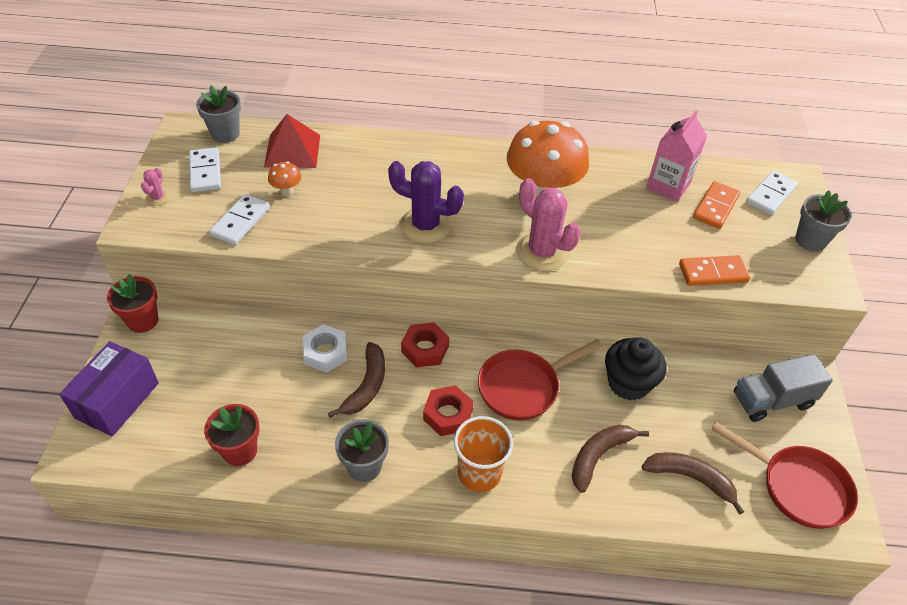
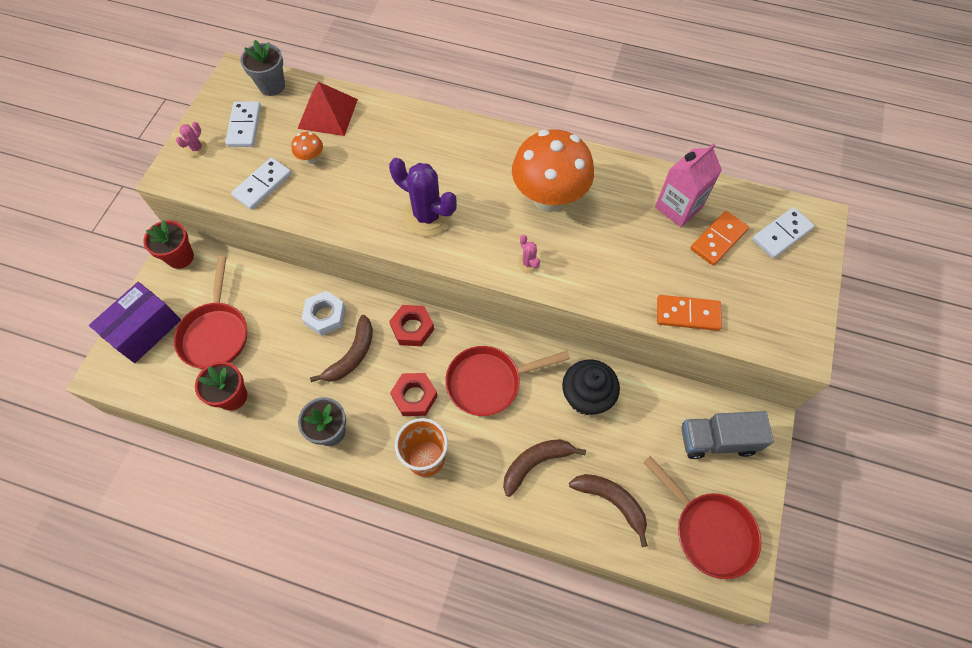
camera: 15 degrees right, 15 degrees up
pink cactus [516,178,581,271] -> pink cactus [517,235,540,273], size x0.45
grey flower pot [795,190,852,252] -> none
none -> red pan [174,256,247,369]

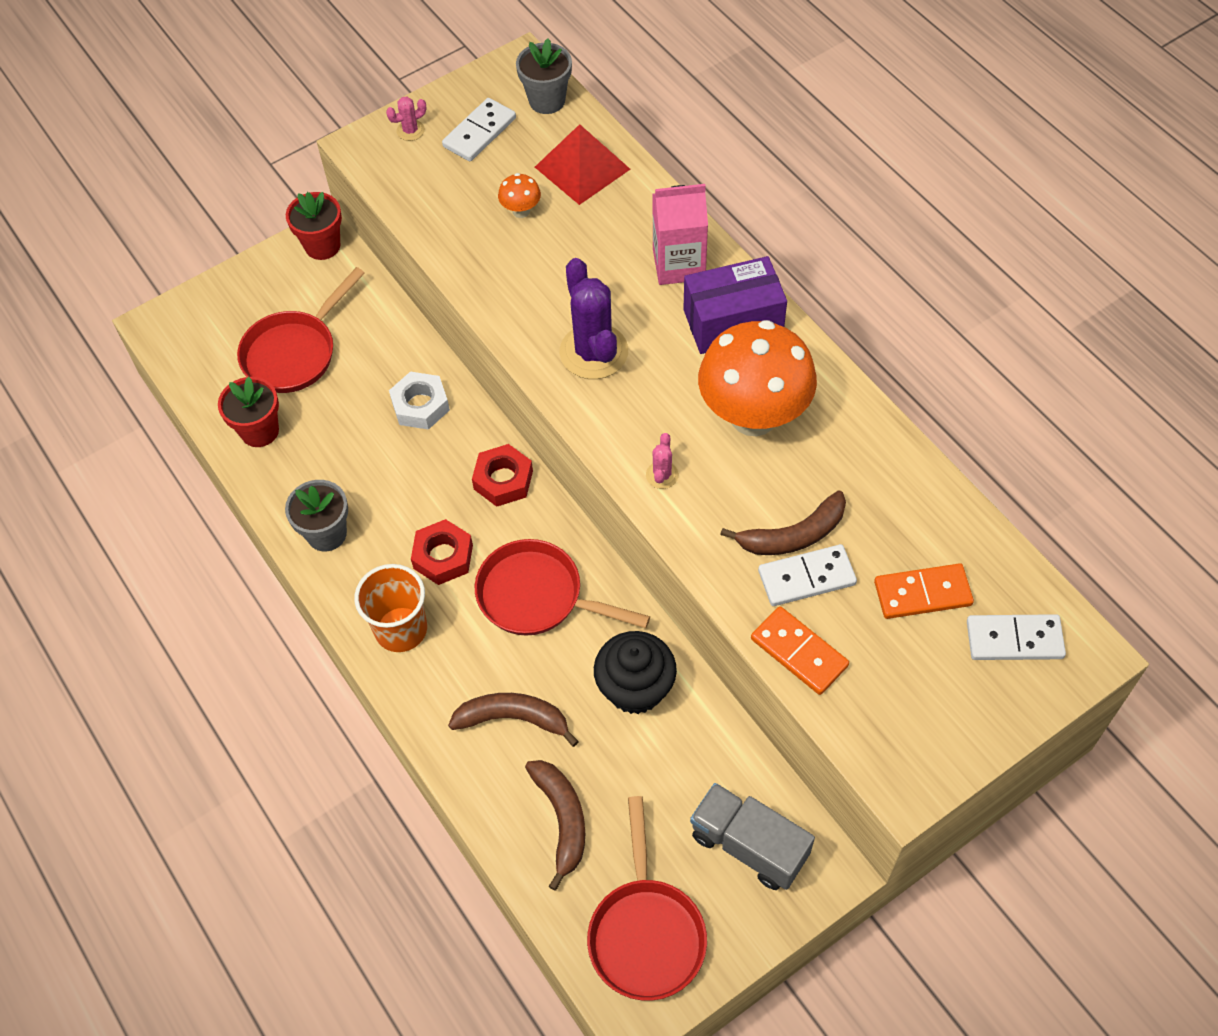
camera: 40 degrees right, 5 degrees down
purple box [89,282,181,363] -> purple box moved to [683,256,787,354]
white domino [231,157,292,210] -> white domino moved to [758,544,857,606]
brown banana [310,315,373,382] -> brown banana moved to [720,490,846,555]
pink carton [655,143,722,227] -> pink carton moved to [652,184,708,285]

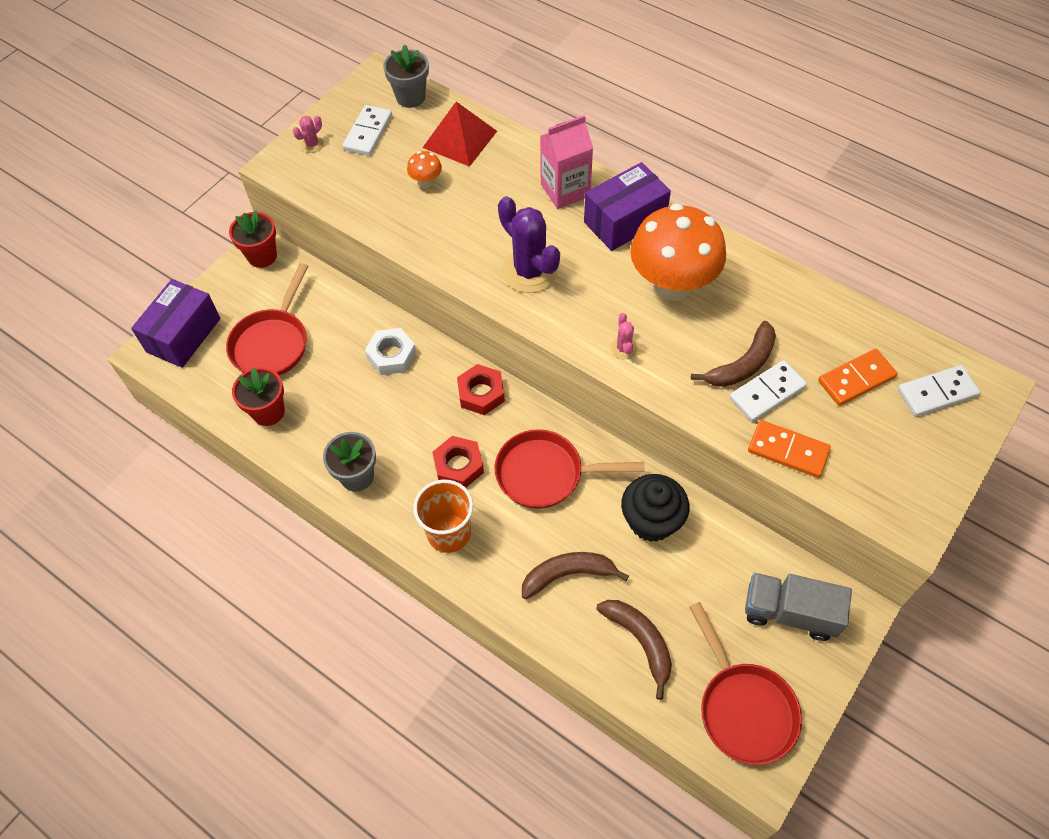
camera: 20 degrees left, 0 degrees up
none -> purple box [131,279,221,368]

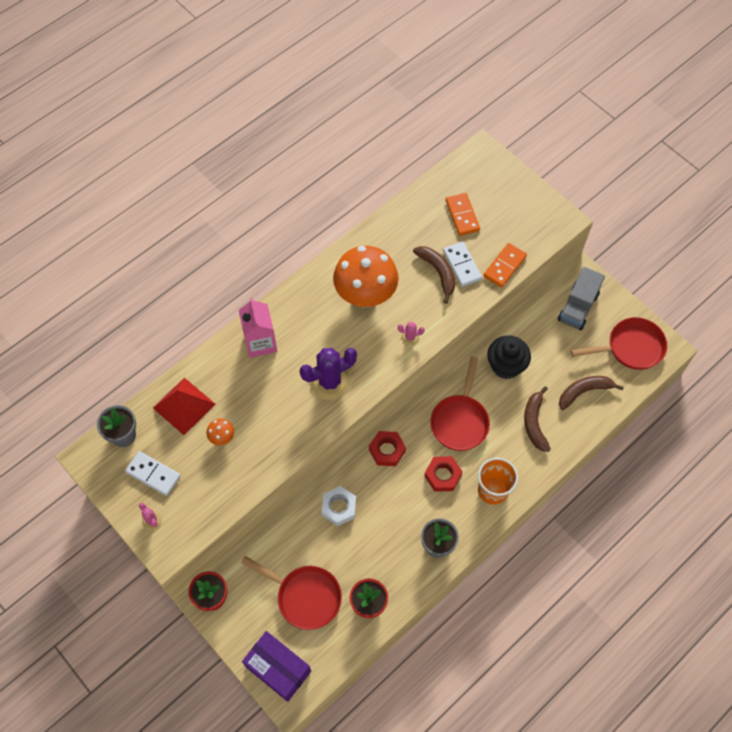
camera: 80 degrees left, 5 degrees up
purple box [584,162,671,251] -> none
white domino [898,365,980,417] -> none

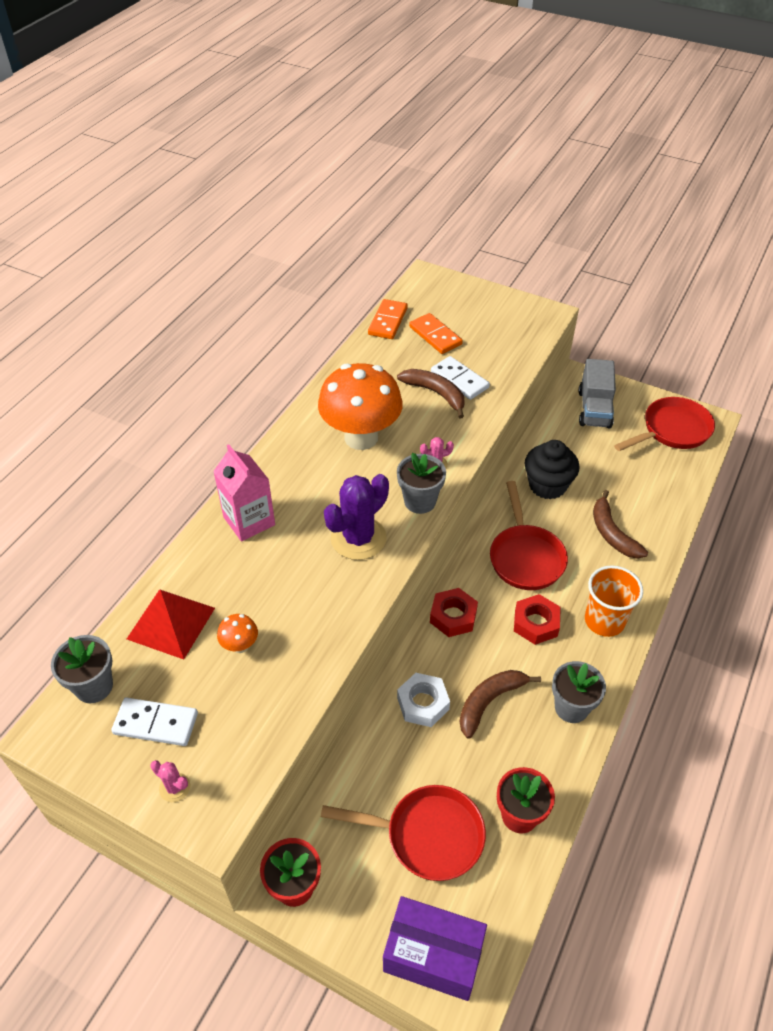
camera: 20 degrees left, 15 degrees down
orange domino [483,243,527,288] -> orange domino moved to [368,299,408,339]
brown banana [559,376,624,410] -> brown banana moved to [460,670,541,739]
none -> grey flower pot [397,453,446,514]

